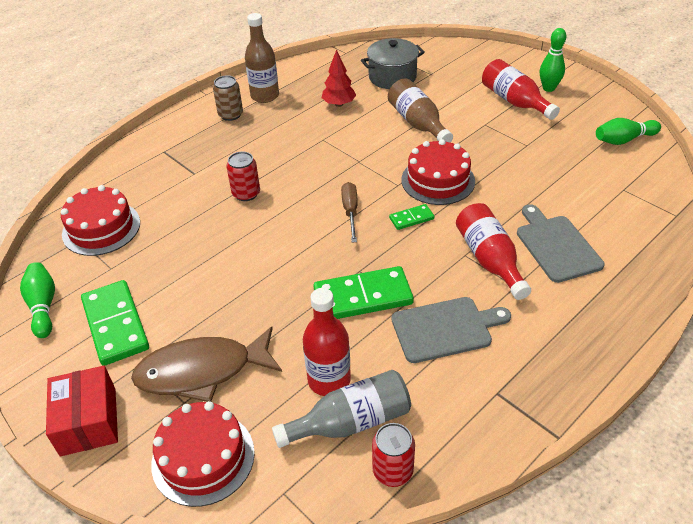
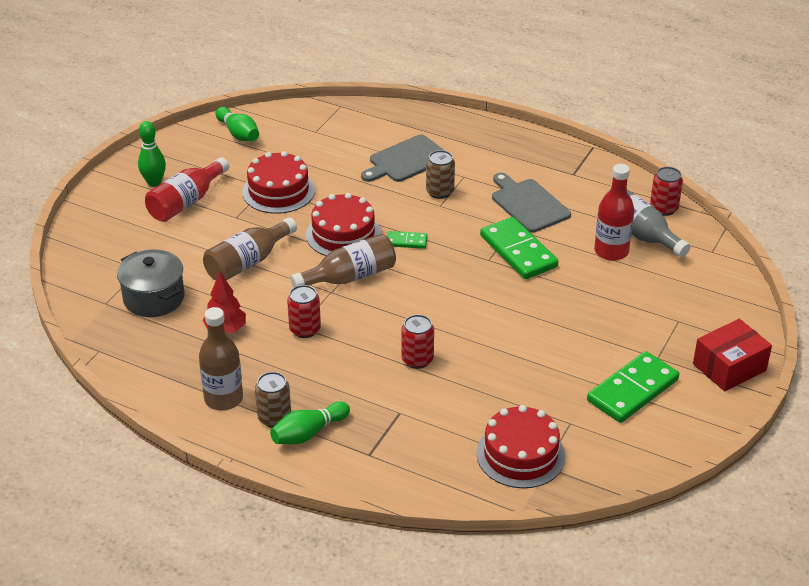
camera: 110 degrees left, 5 degrees down
green bowling pin [20,262,55,338] -> green bowling pin moved to [270,401,350,444]
brown fish [131,327,282,402] -> none
red cake [151,401,255,507] -> red cake moved to [242,151,315,214]
brown screwdriver [341,182,358,242] -> none
green domino [389,204,434,230] -> green domino turned 45 degrees counterclockwise [387,231,428,249]
red bottle [456,203,531,300] -> brown can [426,150,455,199]
none -> red can [287,285,321,338]
none -> brown bottle [290,234,396,288]

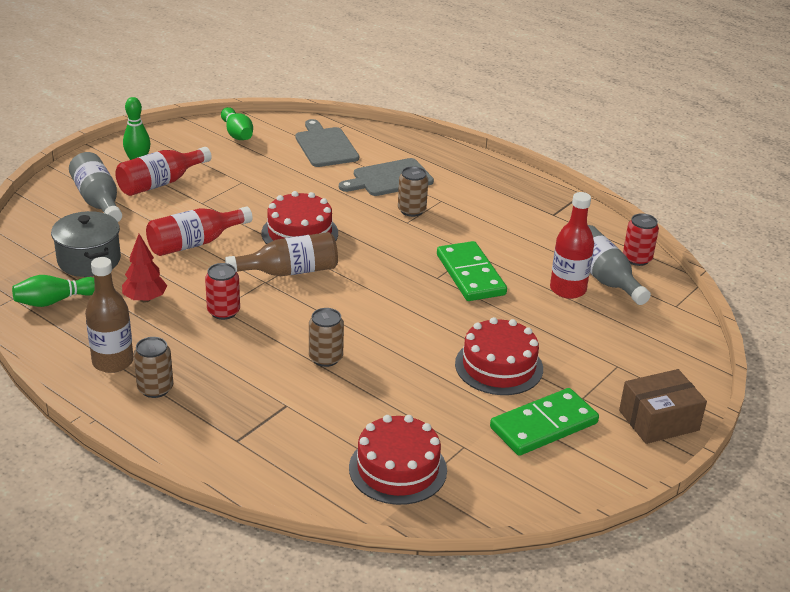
camera: 10 degrees right, 5 degrees down
brown bottle [203,217,297,280] -> red bottle [146,206,253,256]
red cake [242,151,315,214] -> red cake moved to [455,317,543,395]
green bowling pin [270,401,350,444] -> green bowling pin moved to [12,275,95,307]
green domino [387,231,428,249] -> none
red can [401,314,434,369] -> brown can [309,308,344,367]
grey cutting board [492,173,571,233] -> grey cutting board moved to [295,119,359,167]
red box [693,319,772,392] -> brown box [619,369,707,444]
none -> grey bottle [69,152,122,222]

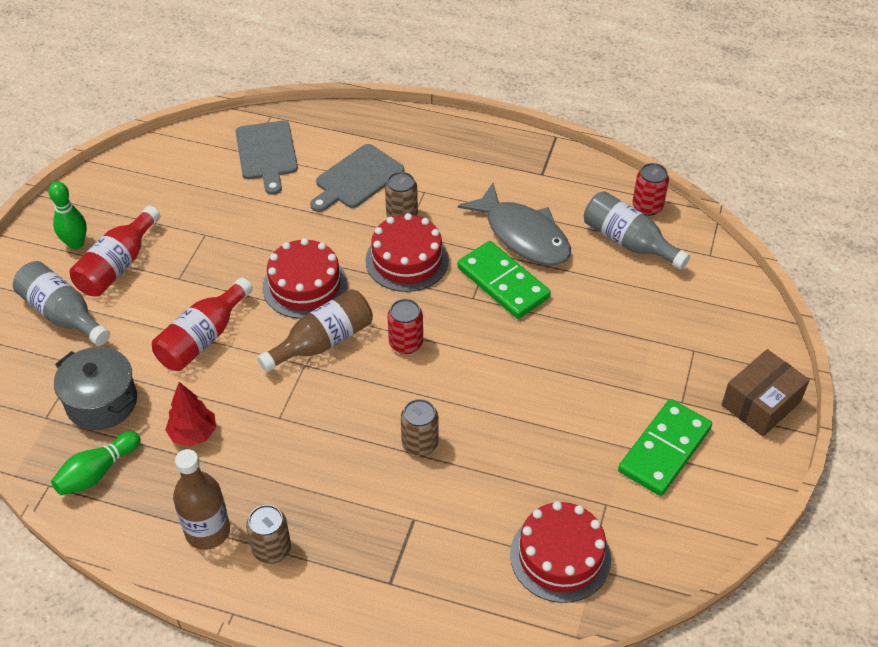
camera: 20 degrees left, 15 degrees up
red can [205,263,240,320] -> red can moved to [387,299,423,354]
green bowling pin [221,107,253,140] -> none
grey cutting board [295,119,359,167] -> grey cutting board turned 150 degrees counterclockwise [236,121,298,195]
red cake [455,317,543,395] -> red cake moved to [365,213,449,292]
red bottle [550,192,594,299] -> none
none -> grey fish [458,183,571,265]

